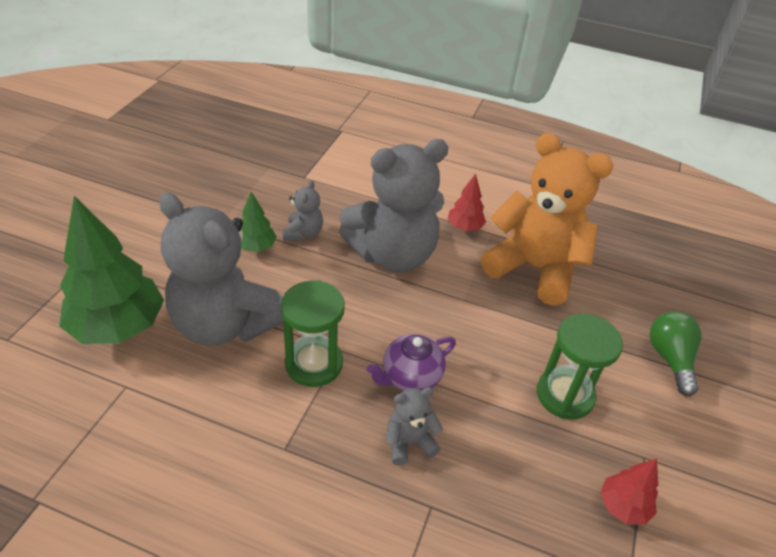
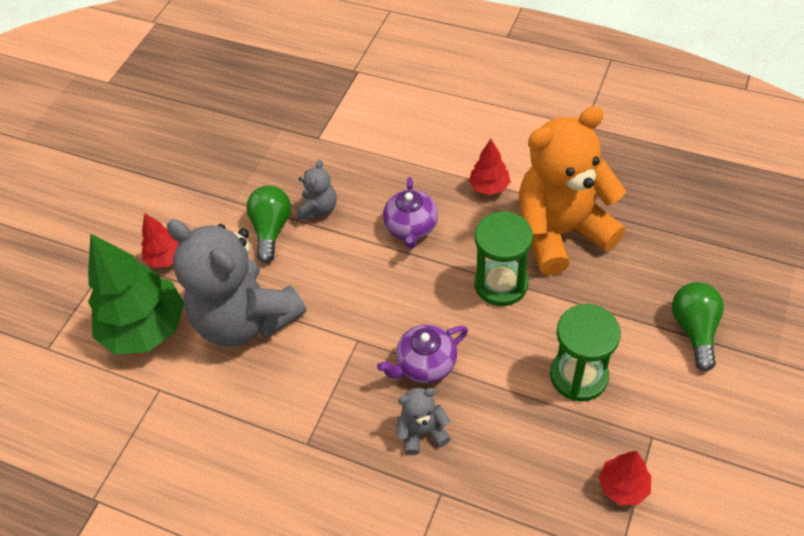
camera: 10 degrees right, 10 degrees up
green tree [241,192,277,252] -> green light bulb [246,186,291,263]
green hourglass [281,280,345,387] -> green hourglass moved to [474,211,533,306]
grey teddy bear [339,139,449,272] -> purple teapot [383,177,438,249]
orange teddy bear [481,133,613,306] -> orange teddy bear turned 60 degrees counterclockwise [519,106,626,275]
none -> red tree [141,213,179,268]

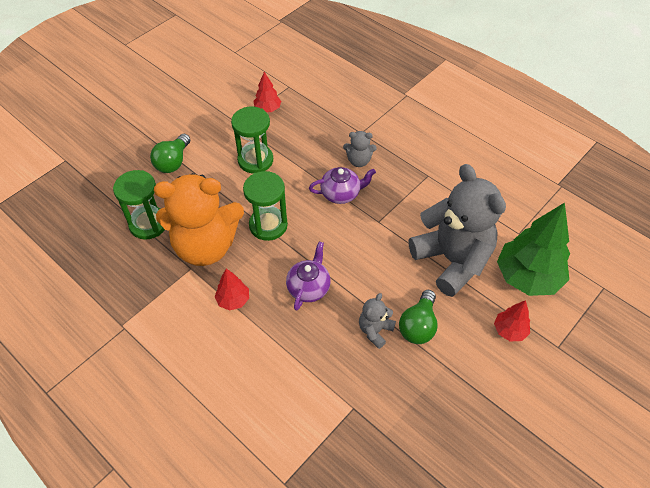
camera: 165 degrees left, 0 degrees up
none -> green hourglass [113,170,165,240]

